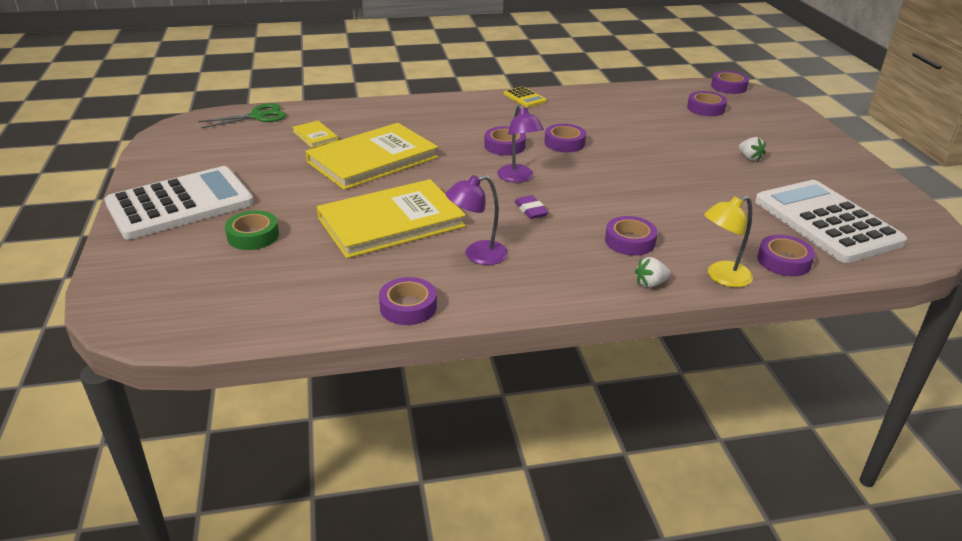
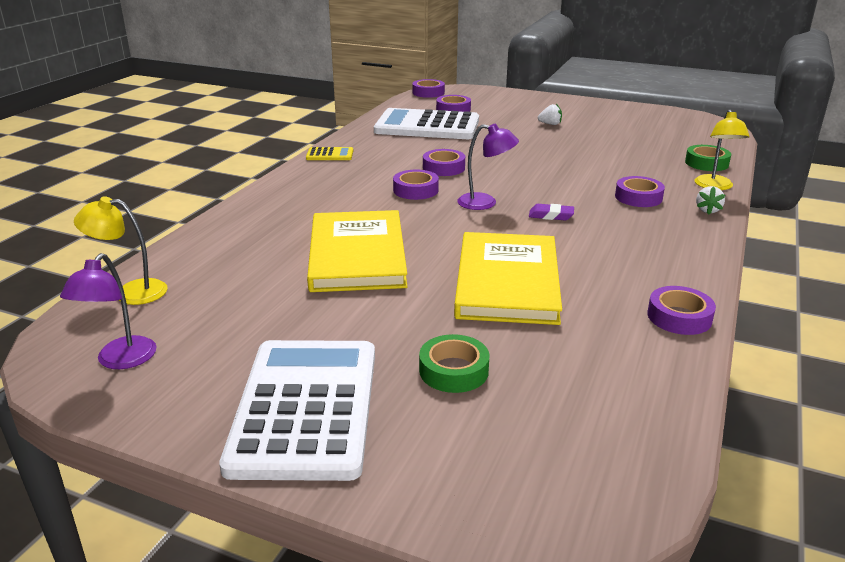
camera: 55 degrees left, 5 degrees down
green scissors [198,103,286,128] -> yellow lamp [74,196,168,305]
yellow book [292,121,338,148] -> none
purple lamp [446,175,508,265] -> purple lamp moved to [60,253,157,369]
white calculator [755,180,907,263] -> white calculator moved to [374,108,479,139]
purple tape [757,235,815,276] -> green tape [685,145,731,171]

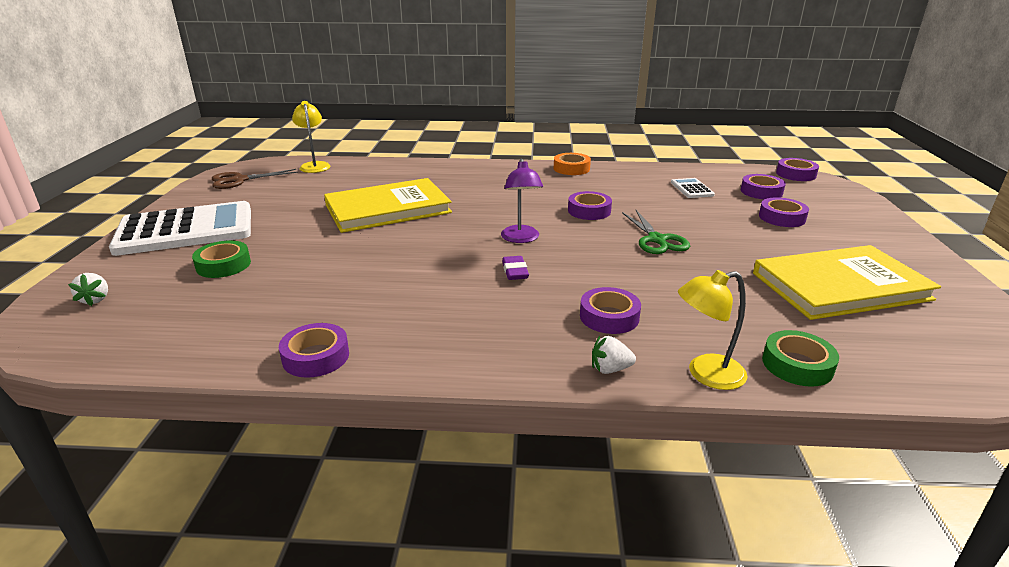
camera: 70 degrees right, 0 degrees up
purple lamp [60,253,157,369] -> brown scissors [212,169,298,189]
yellow calculator [306,147,353,160] -> orange tape [554,153,591,175]
white calculator [374,108,479,139] -> white calculator [671,178,715,198], size x0.41
purple tape [393,170,439,200] -> purple tape moved to [759,197,809,227]
yellow book [454,232,562,325] -> yellow book moved to [753,245,941,320]
white strawberry [538,104,562,125] -> white strawberry moved to [68,273,108,306]
none -> green scissors [622,210,690,254]

